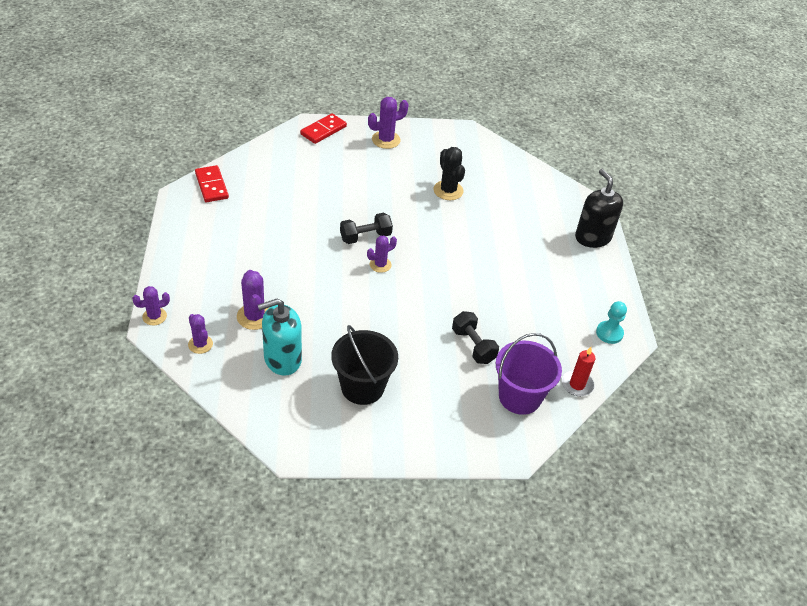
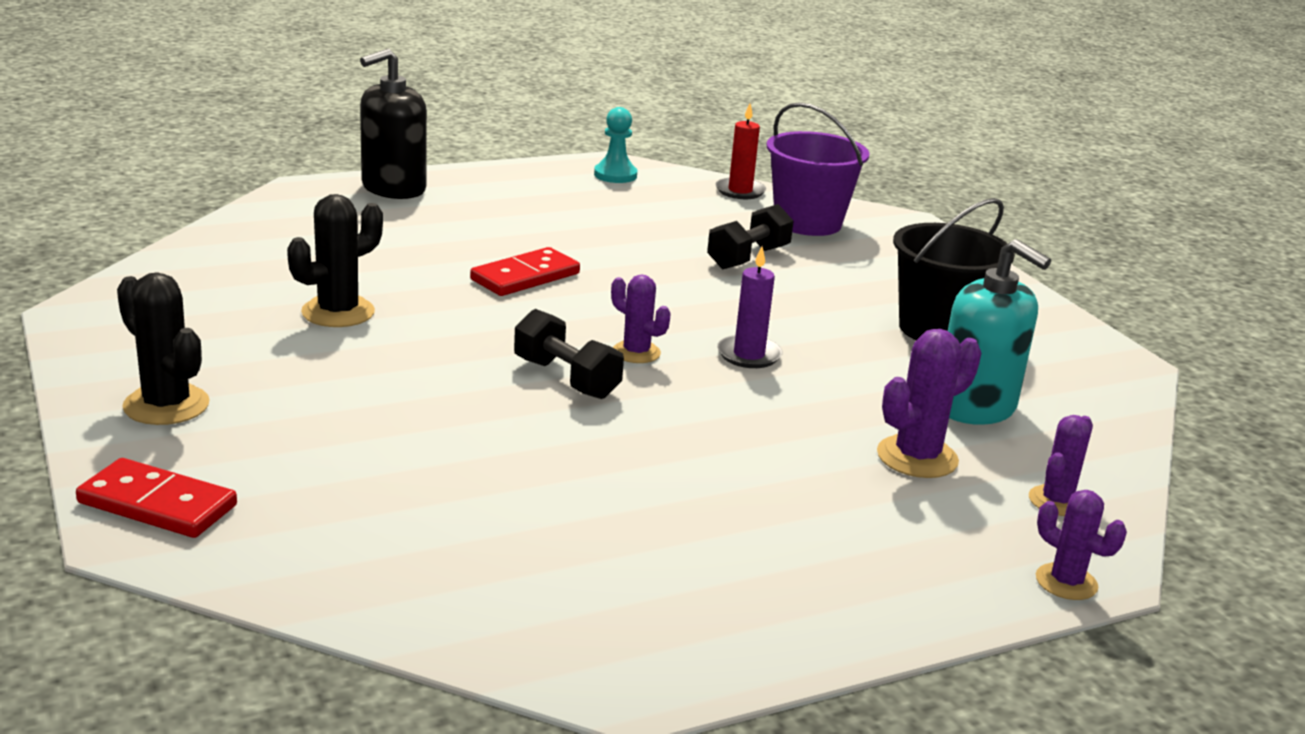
camera: 110 degrees left, 20 degrees down
red domino [195,165,229,202] -> red domino moved to [470,247,580,296]
purple cactus [368,97,409,149] -> black cactus [117,272,210,425]
none -> purple candle [717,247,782,368]

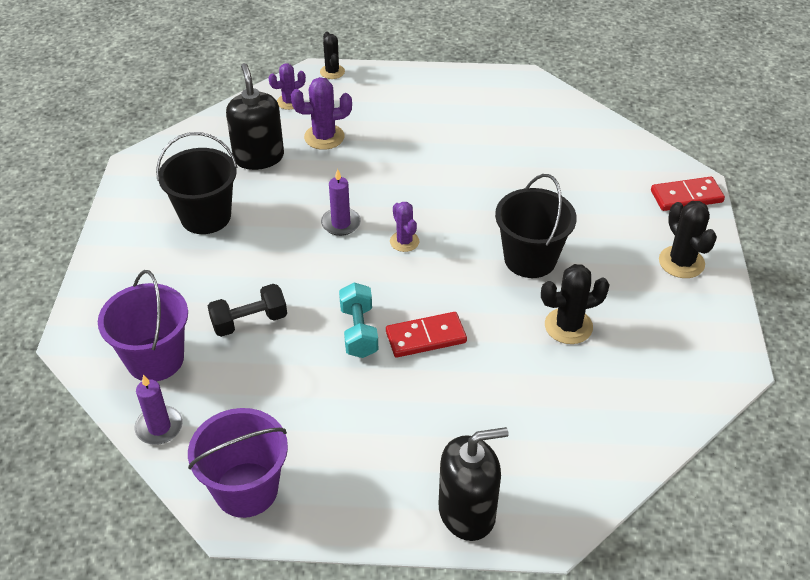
camera: 150 degrees left, 20 degrees up
red domino [76,458,237,538] -> red domino turned 60 degrees counterclockwise [651,177,725,211]
black dumbbell [514,309,624,399] -> none
turquoise pawn [594,107,637,183] -> purple bucket [188,408,288,518]
red candle [716,103,766,199] -> purple candle [135,374,183,445]
turquoise soap dispenser [948,239,1051,425] -> black soap dispenser [226,63,284,170]
purple cactus [1036,490,1127,600] -> black cactus [320,32,345,79]
none -> turquoise dumbbell [339,282,378,358]
none -> black bucket [495,174,577,278]

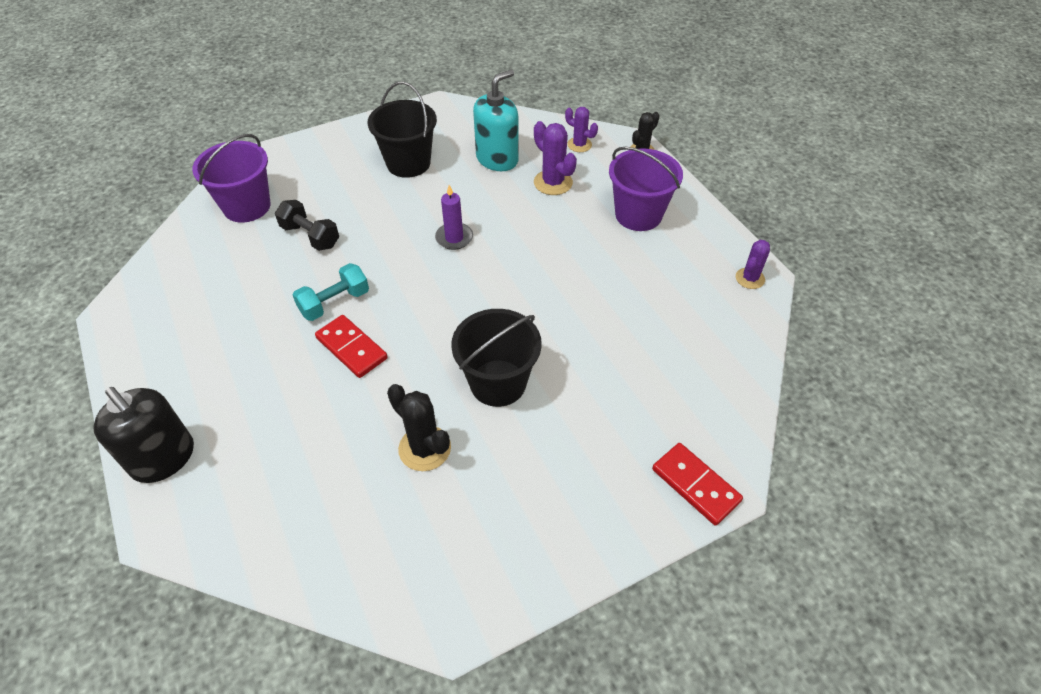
camera: 60 degrees right, 5 degrees up
purple candle [135,374,183,445] -> none
purple bucket [188,408,288,518] -> purple bucket moved to [609,147,683,231]
black soap dispenser [226,63,284,170] -> turquoise soap dispenser [473,69,519,171]
purple cactus [390,202,419,252] -> purple cactus moved to [736,240,770,289]
black cactus [659,201,717,278] -> none

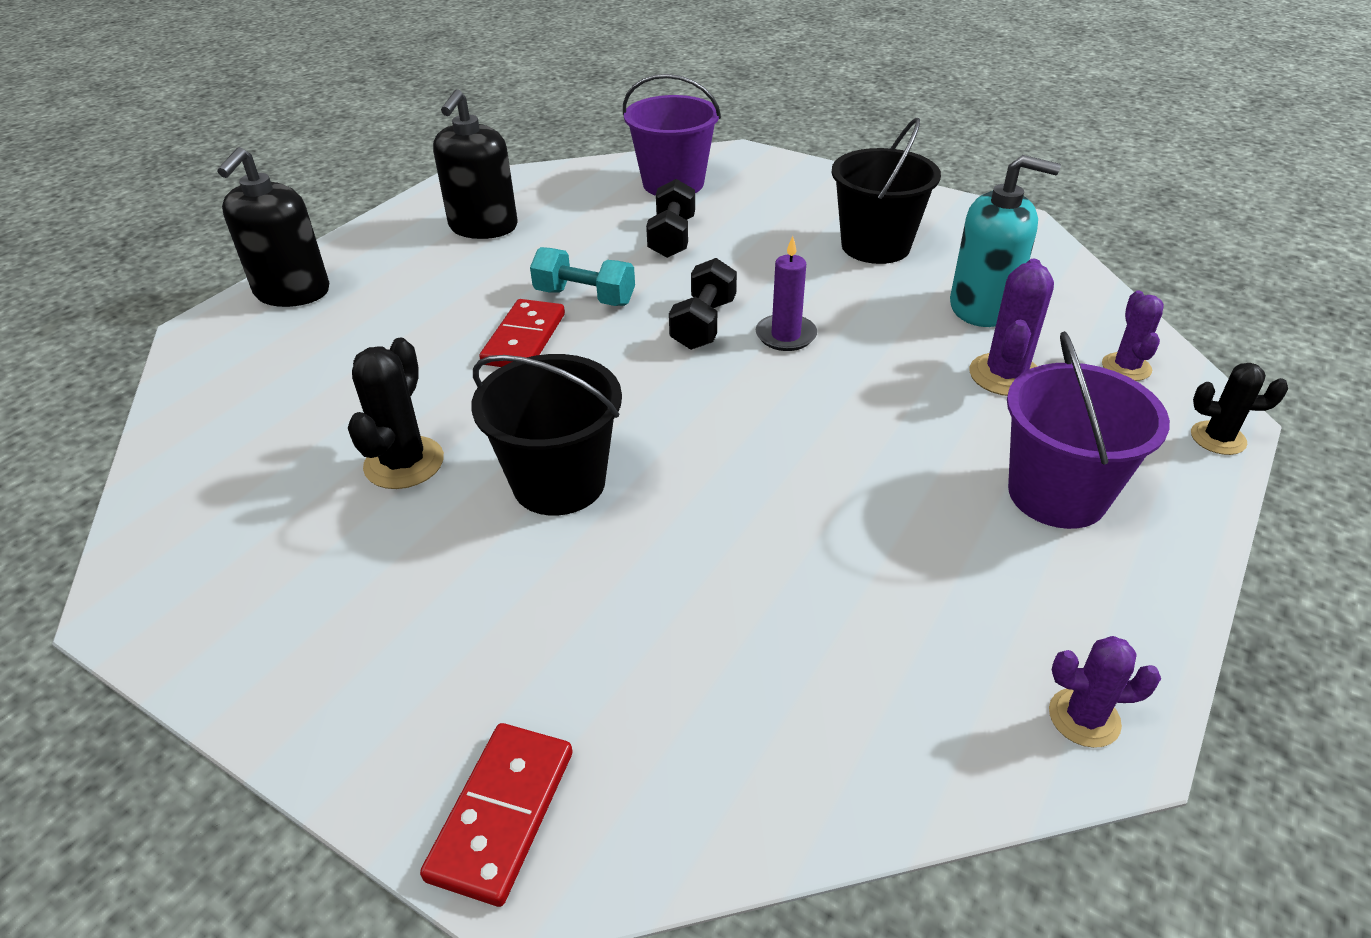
camera: 60 degrees right, 10 degrees down
none -> black soap dispenser [433,89,518,239]
none -> black dumbbell [669,258,737,350]

